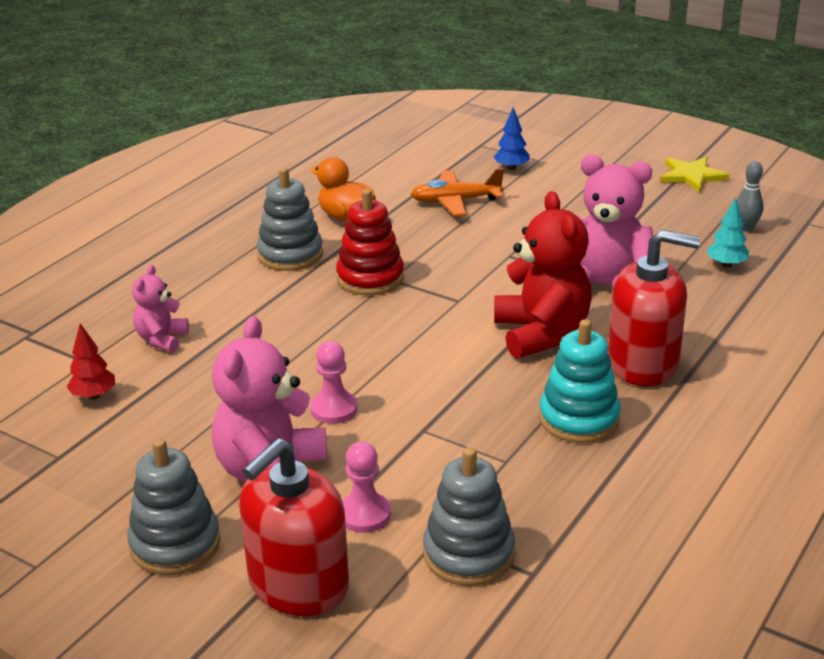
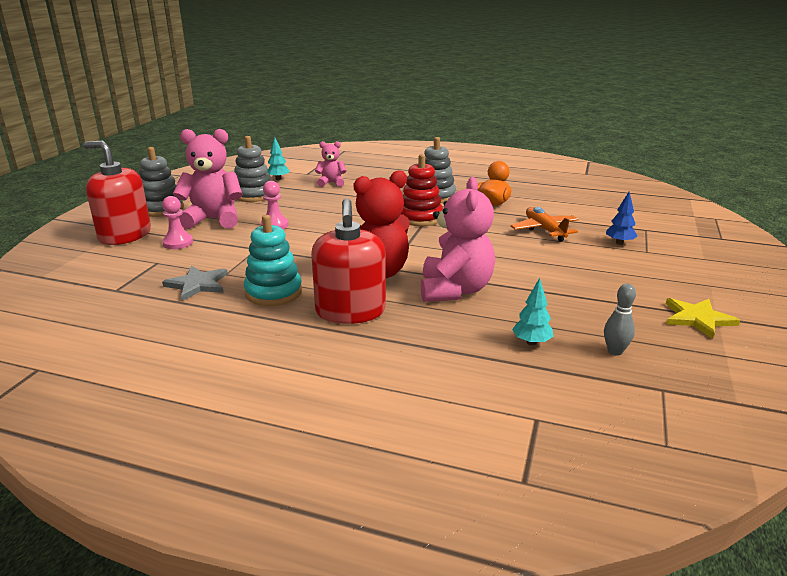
camera: 75 degrees right, 5 degrees down
red tree [67,323,115,400] -> turquoise tree [267,137,290,180]
grey stacking toy [423,447,515,586] -> grey stacking toy moved to [234,136,271,202]
none -> grey star [162,266,228,301]

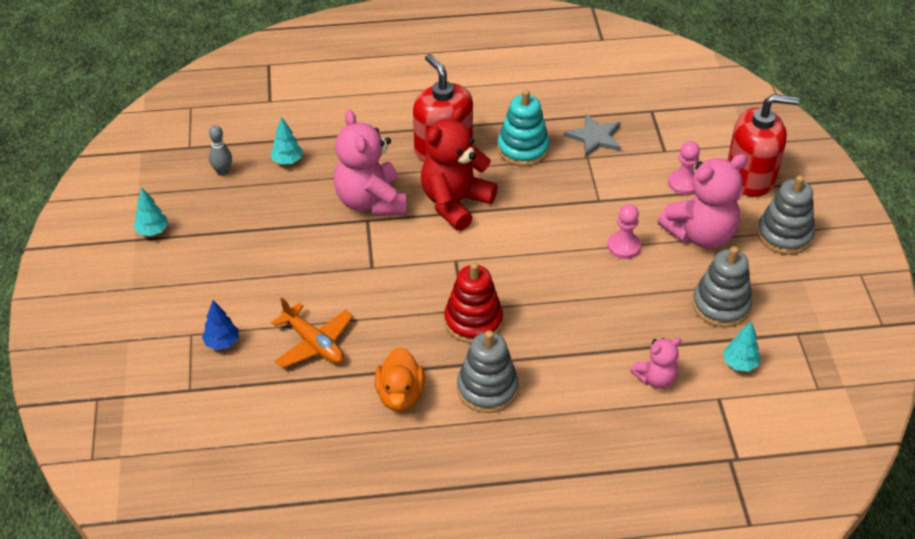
camera: 155 degrees right, 20 degrees up
yellow star [666,298,740,339] -> turquoise tree [134,187,168,236]

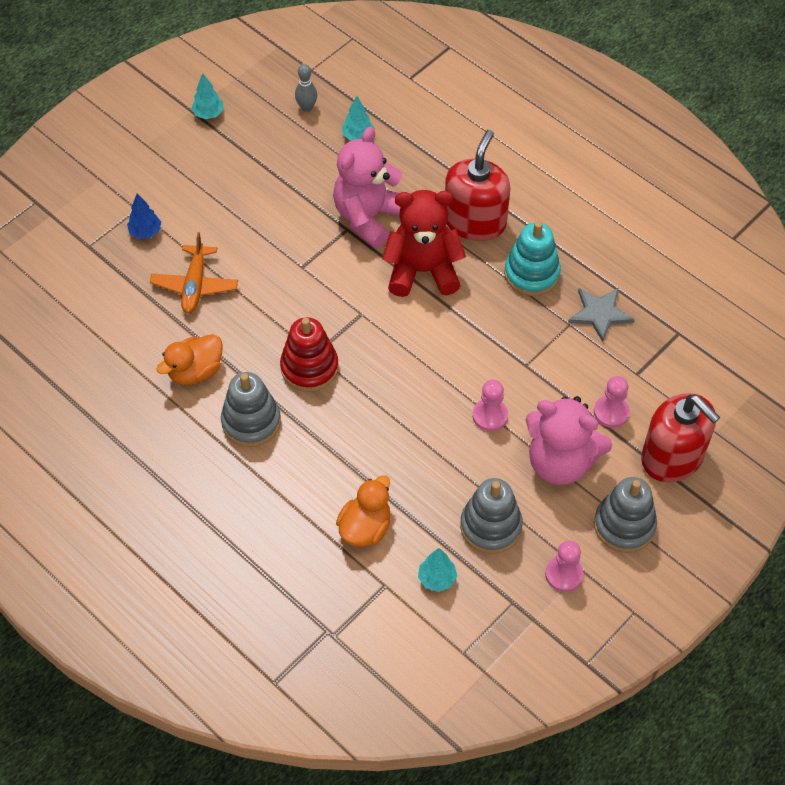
camera: 50 degrees right, 10 degrees up
pink teddy bear [630,338,681,388] -> orange duck [336,475,391,547]
none -> pink pawn [545,540,584,592]

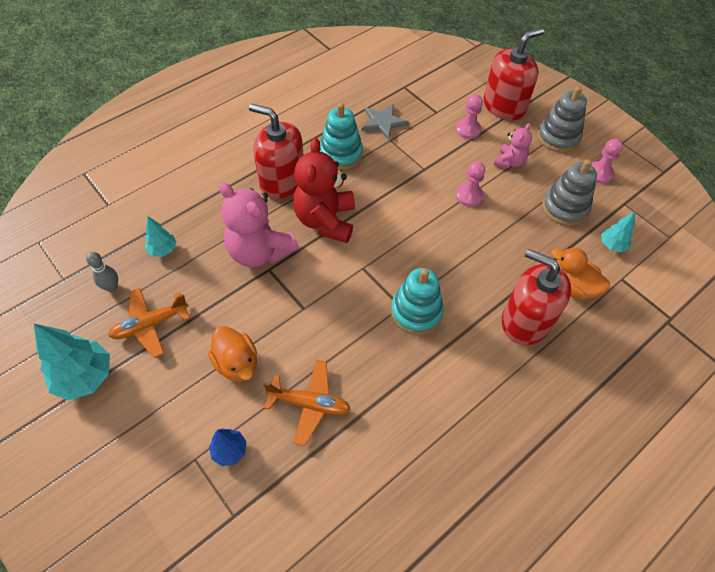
camera: 85 degrees left, 0 degrees up
orange duck [157,334,222,385] -> orange duck moved to [208,326,257,382]
turquoise tree [191,73,224,119] -> turquoise tree [34,323,110,400], size x1.82
grey stacking toy [221,372,281,447] -> none
red stacking toy [280,317,339,392] -> turquoise stacking toy [391,268,444,335]
pink teddy bear [526,396,612,485] -> pink teddy bear [493,123,532,168], size x0.54
none -> orange plane [108,288,190,358]
none -> red soap dispenser [502,249,571,345]

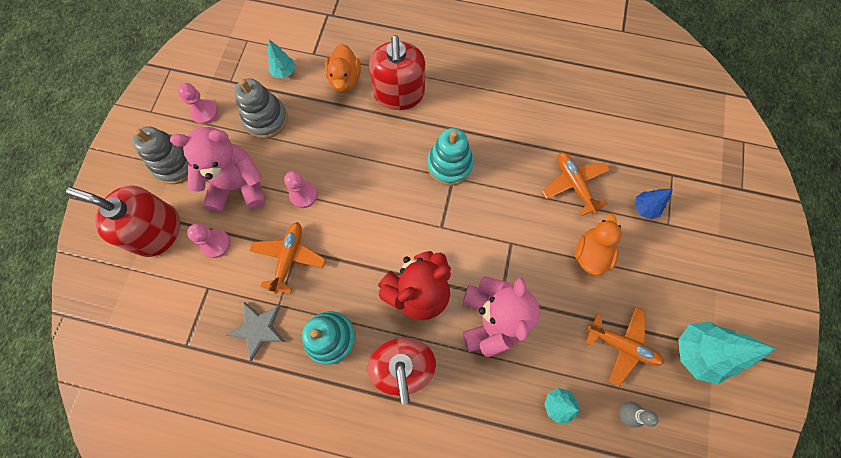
camera: 125 degrees left, 15 degrees up
pink teddy bear [493,123,532,168] -> pink teddy bear [170,127,266,212], size x1.86
none -> orange plane [250,222,326,294]

